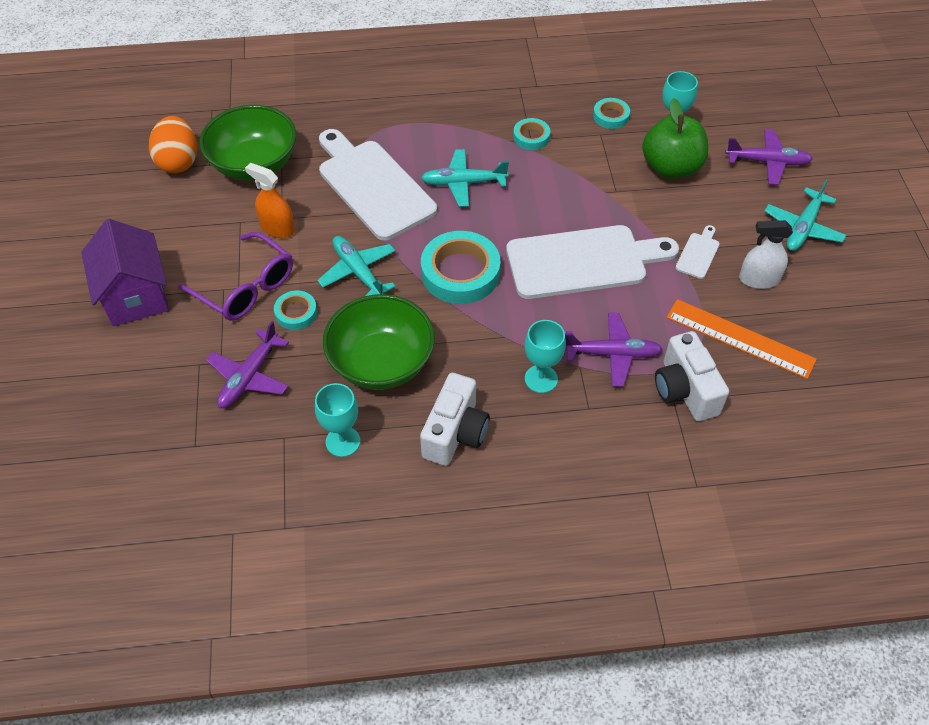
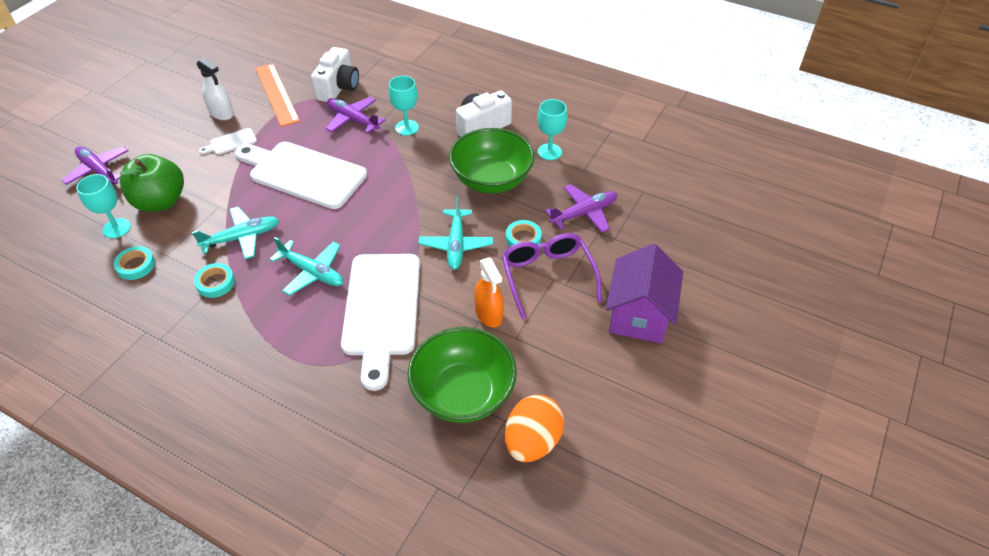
camera: 145 degrees left, 5 degrees down
turquoise tape [421,231,501,304] -> none
turquoise plane [765,179,846,251] -> turquoise plane moved to [192,207,279,259]

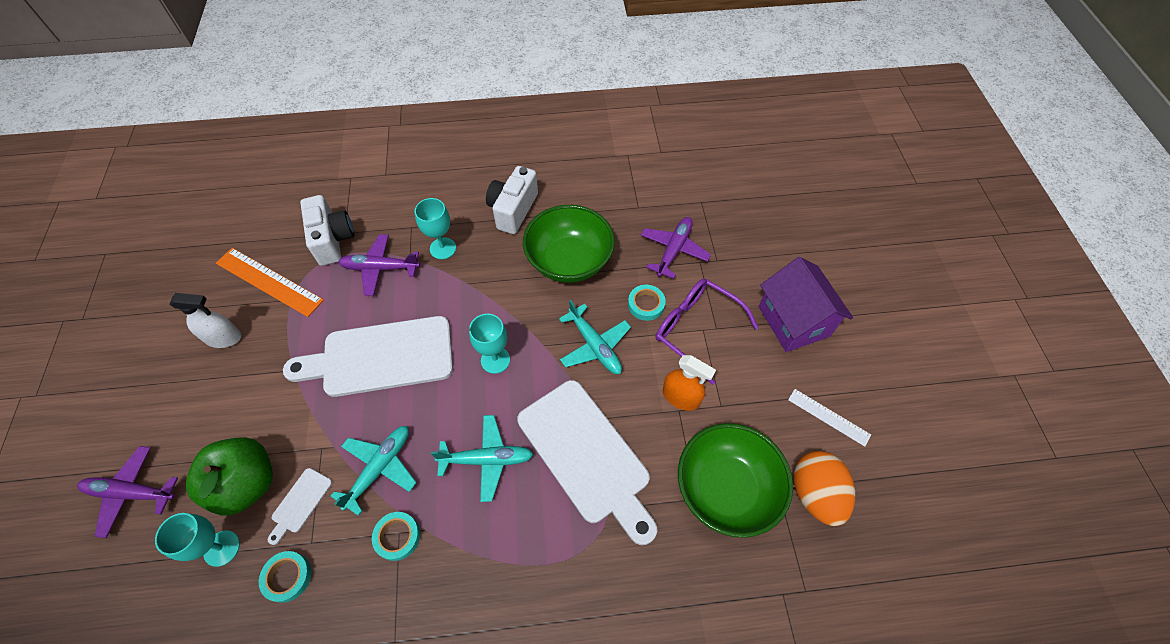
camera: 35 degrees left, 10 degrees up
white cutting board [199,128,257,155] -> white cutting board moved to [268,468,332,545]
turquoise goblet [538,99,567,160] -> turquoise goblet moved to [469,314,510,374]
none -> white ruler [788,389,871,447]

